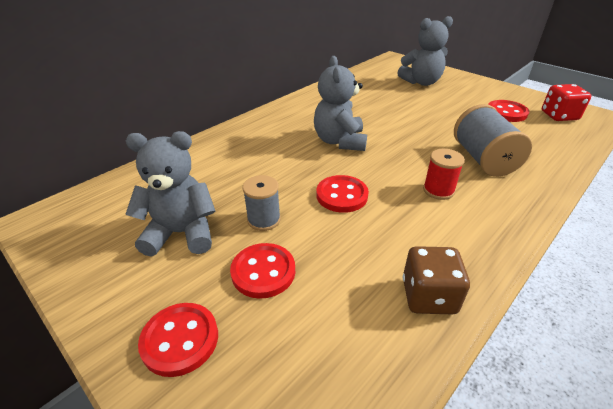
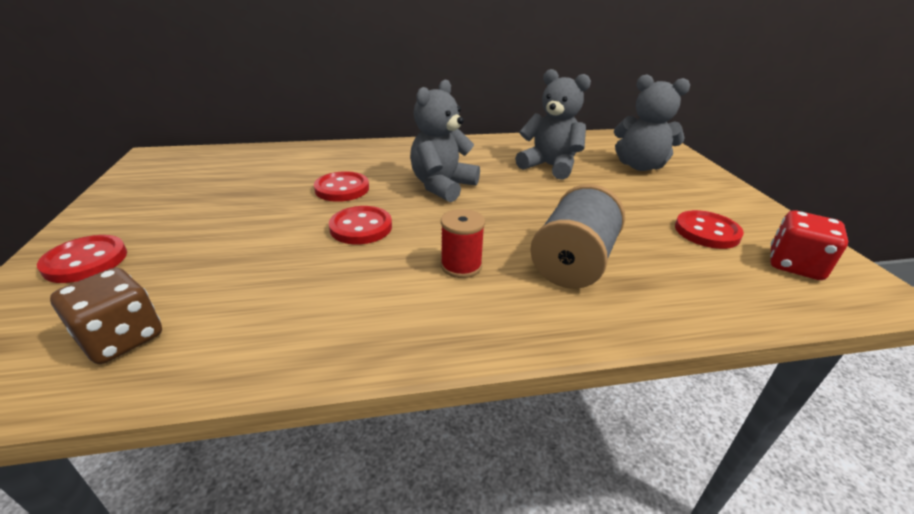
camera: 35 degrees right, 5 degrees down
grey teddy bear [125,131,215,256] -> grey teddy bear moved to [515,69,591,180]
red button [230,243,295,299] -> red button moved to [314,171,369,202]
grey spool [242,175,281,231] -> none
brown dice [403,246,470,314] -> brown dice moved to [50,268,162,364]

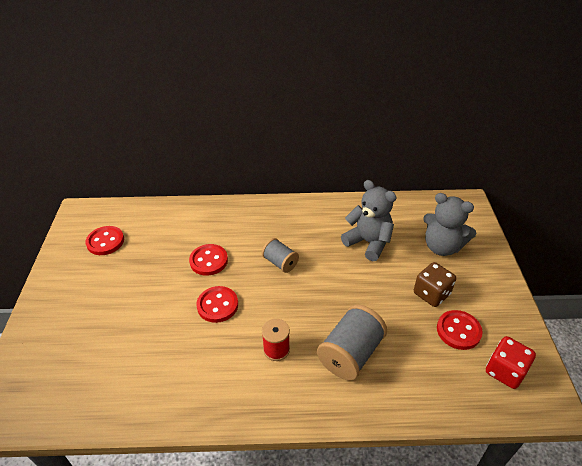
camera: 10 degrees right, 10 degrees up
red button [37,235,127,283] -> red button moved to [86,226,124,255]
brown dice [50,268,162,364] -> brown dice moved to [414,262,456,307]
grey teddy bear [410,80,480,202] -> grey spool [262,238,299,273]

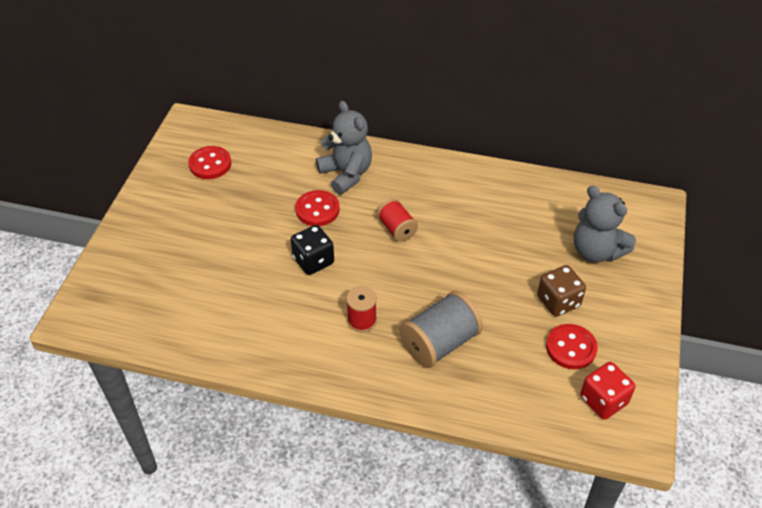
camera: 15 degrees right, 5 degrees up
red button [197,286,238,323] -> black dice [290,225,334,275]
grey spool [262,238,299,273] -> red spool [377,199,418,242]
grey teddy bear [341,180,397,261] -> grey teddy bear moved to [316,101,372,195]

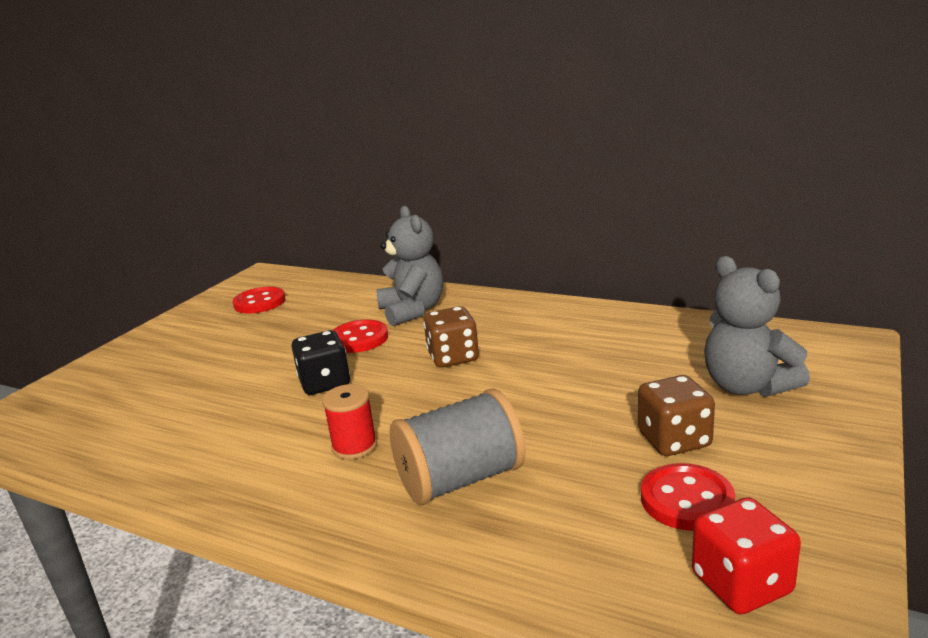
camera: 15 degrees right, 25 degrees down
red spool [377,199,418,242] -> brown dice [423,306,479,368]

